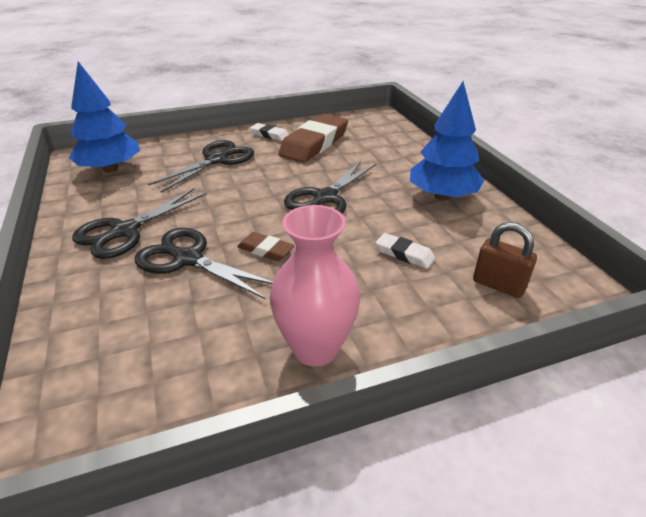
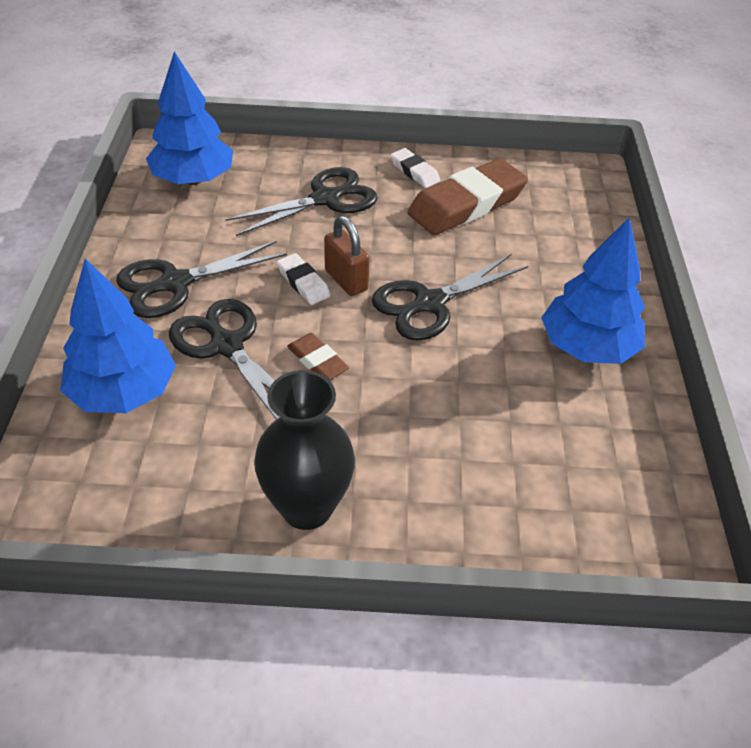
camera: 20 degrees right, 10 degrees up
pink vase [270,205,360,367] -> black vase [254,370,355,530]
white eraser [376,233,435,269] -> white eraser moved to [277,253,331,305]
brown padlock [473,222,537,298] -> brown padlock moved to [324,216,369,296]
none -> blue tree [60,259,176,413]

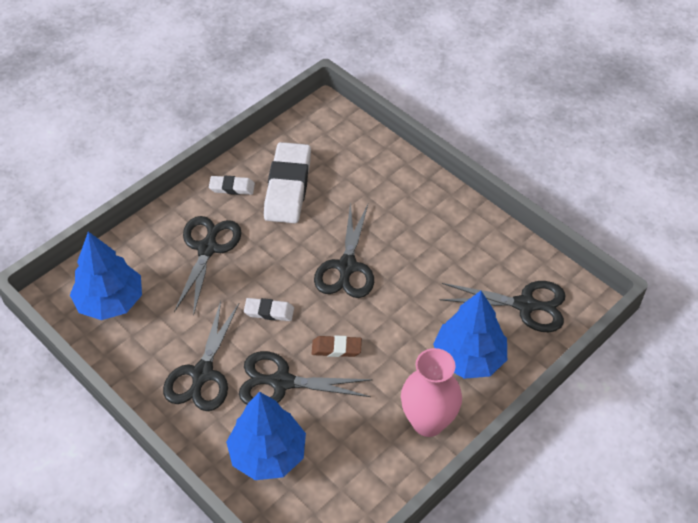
camera: 45 degrees left, 5 degrees up
black vase [254,370,355,530] -> pink vase [401,348,462,437]
brown padlock [324,216,369,296] -> none
brown eraser [407,158,528,235] -> white eraser [264,142,311,223]
blue tree [541,217,645,364] -> blue tree moved to [433,291,507,379]
none -> black scissors [440,281,565,332]

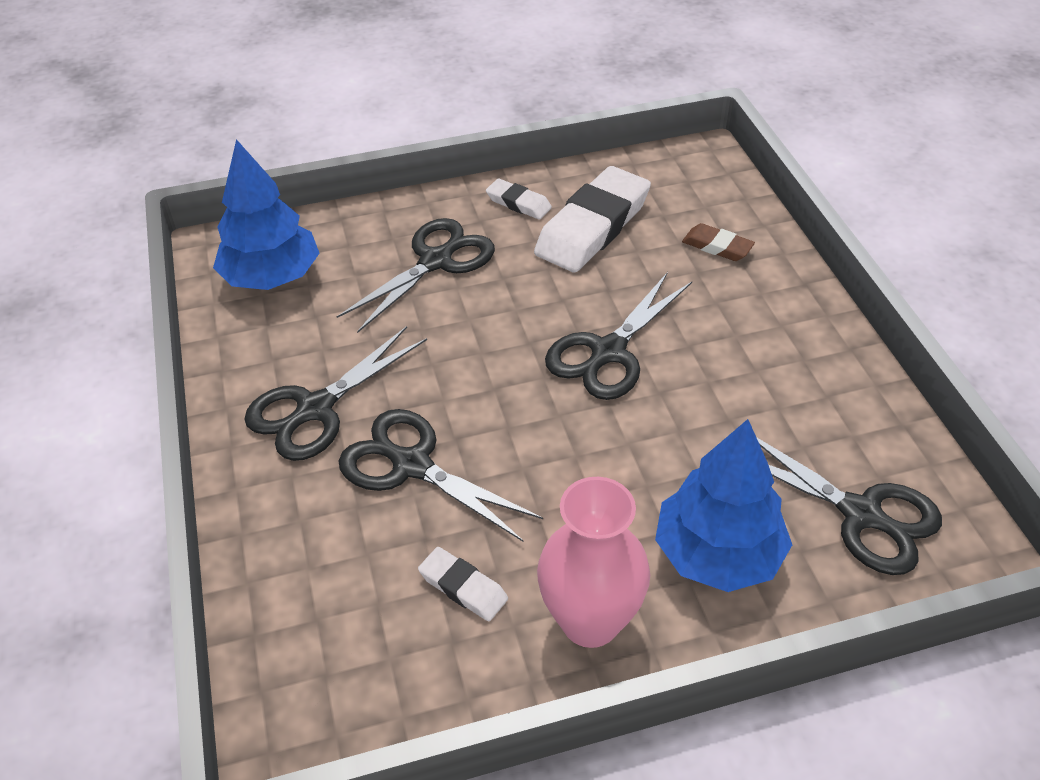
camera: 30 degrees right, 5 degrees down
blue tree [226,392,306,480] -> none
white eraser [244,298,294,321] -> white eraser moved to [418,547,508,621]
brown eraser [312,335,362,357] -> brown eraser moved to [682,223,755,261]

